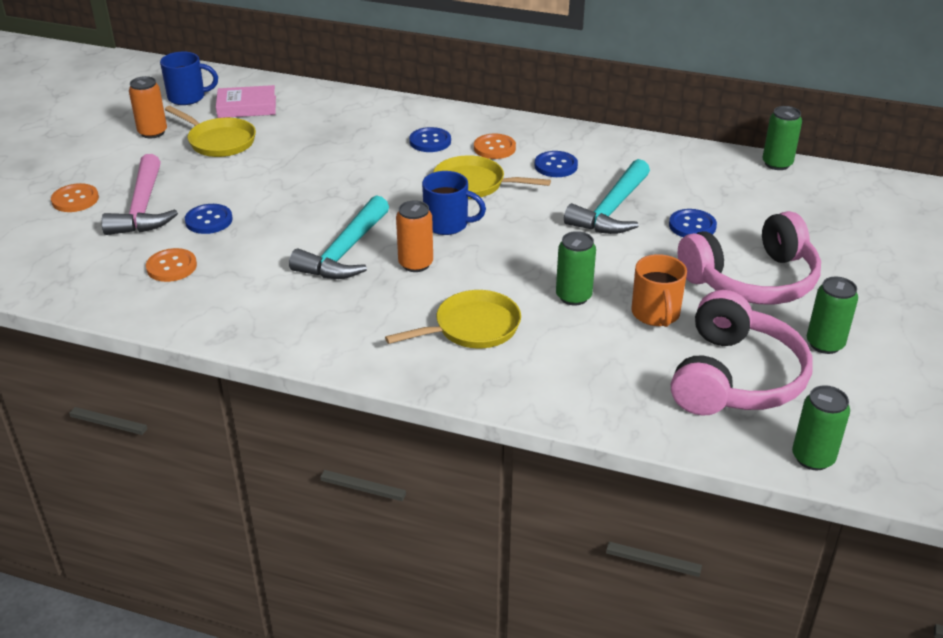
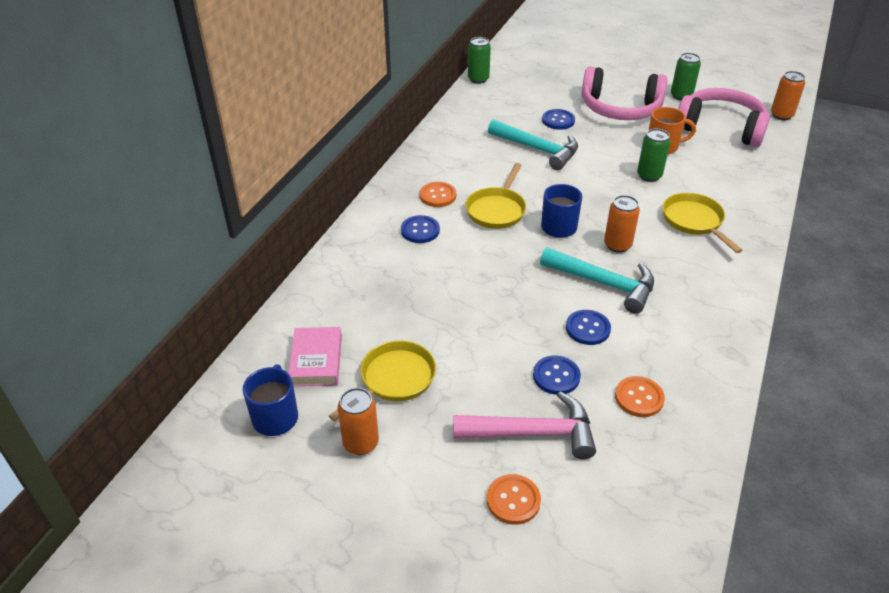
camera: 85 degrees left, 5 degrees up
blue button [534,151,578,177] -> blue button moved to [566,310,611,345]
pink headphones [678,211,821,304] -> pink headphones turned 120 degrees clockwise [581,66,668,120]
green can [792,385,850,470] -> orange can [771,71,805,120]

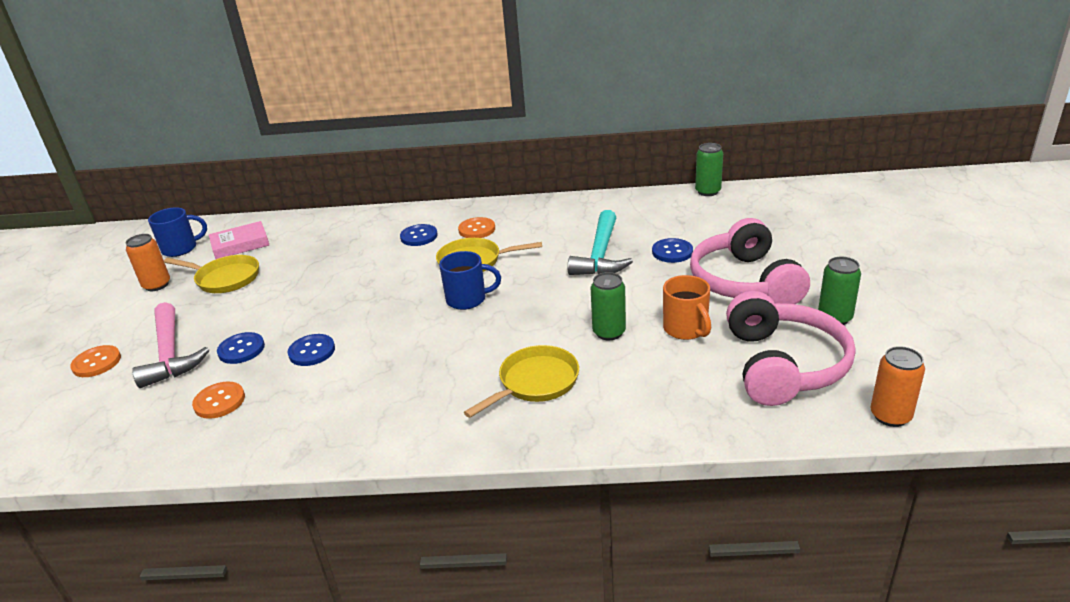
camera: 70 degrees right, 10 degrees down
turquoise hammer [540,247,654,314] -> none
orange can [604,195,640,253] -> none

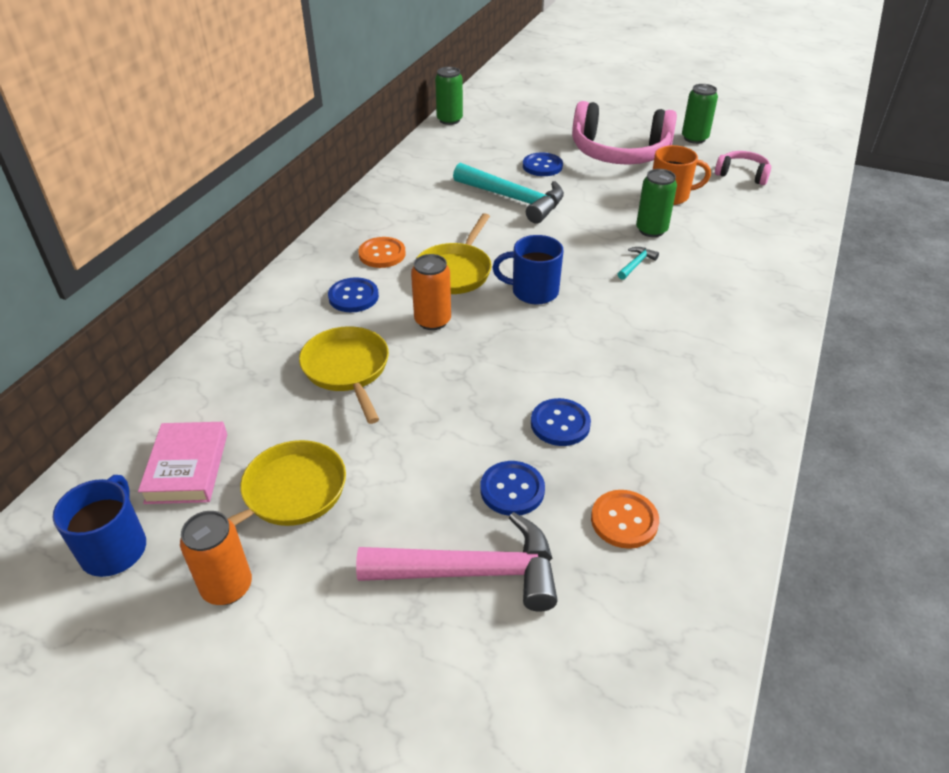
camera: 70 degrees left, 10 degrees up
orange button [70,345,121,377] -> none
blue mug [439,251,501,310] -> blue mug turned 105 degrees counterclockwise [492,235,564,304]
yellow pan [464,345,579,418] -> yellow pan moved to [299,326,389,424]
pink headphones [726,291,855,406] -> pink headphones [715,151,771,185], size x0.49
orange can [870,346,925,427] -> orange can moved to [411,254,451,330]
none -> turquoise hammer [618,247,659,280]

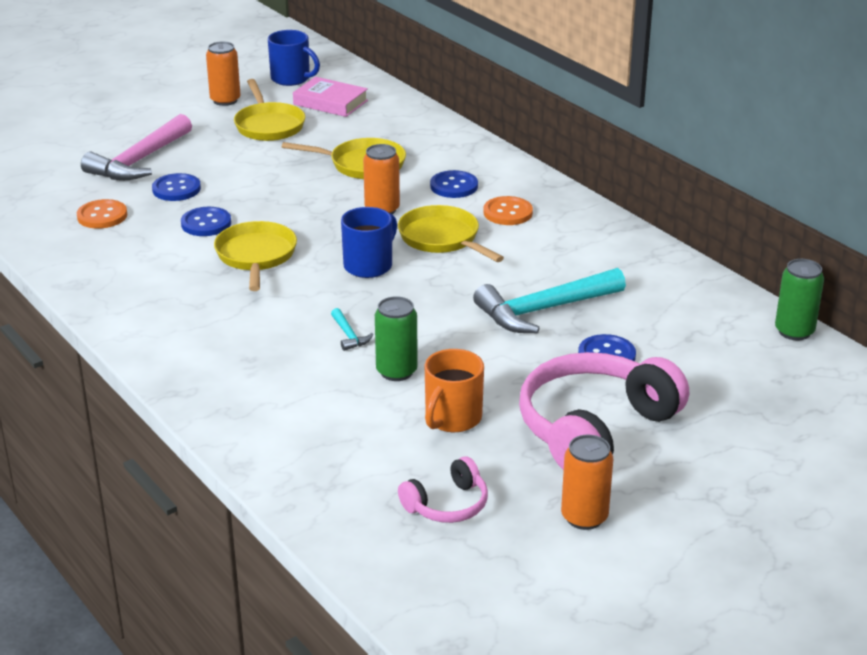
camera: 120 degrees right, 10 degrees down
green can [682,84,718,144] -> orange can [561,435,613,530]
none -> yellow pan [214,221,297,291]

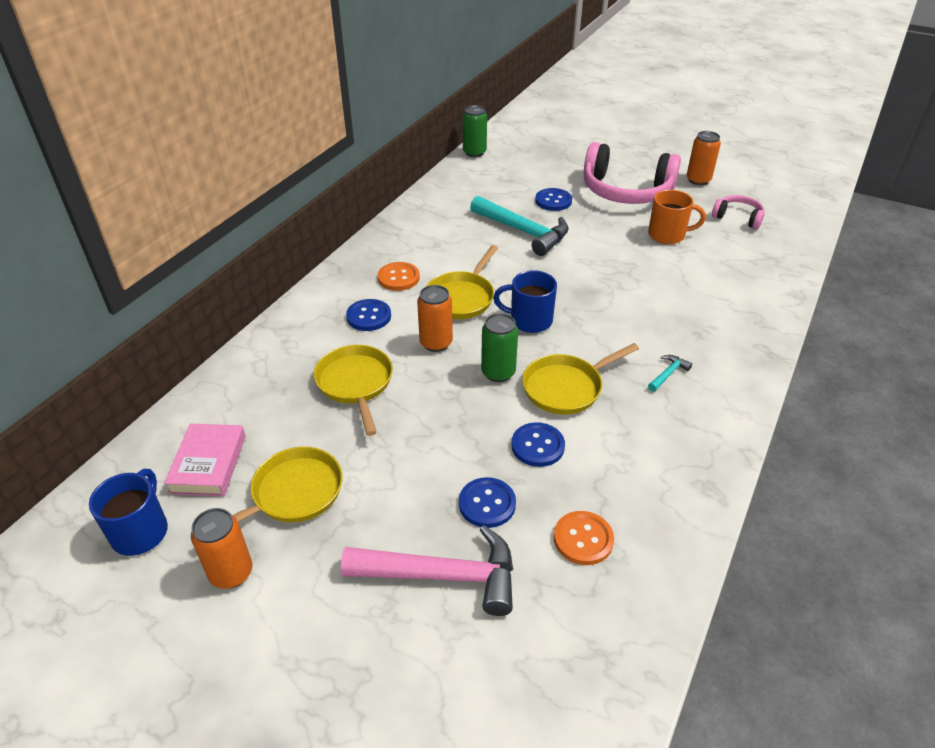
camera: 115 degrees left, 10 degrees up
turquoise hammer [331,308,373,351] -> turquoise hammer moved to [648,355,692,392]
green can [375,296,418,381] -> green can moved to [481,313,518,382]

